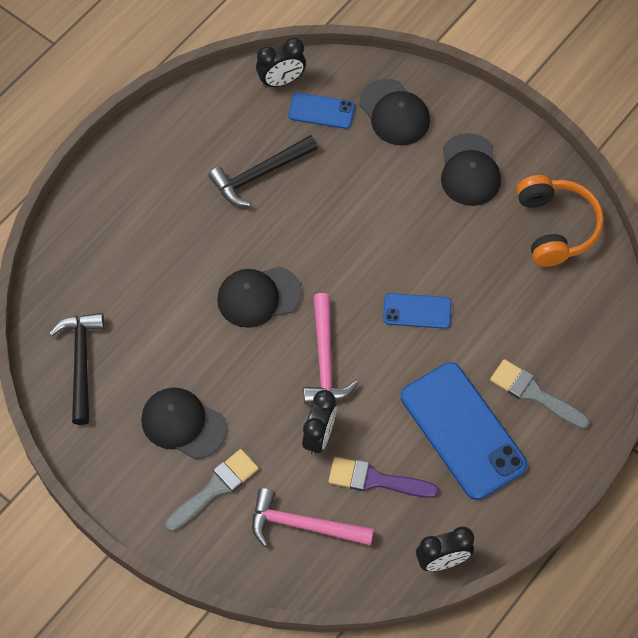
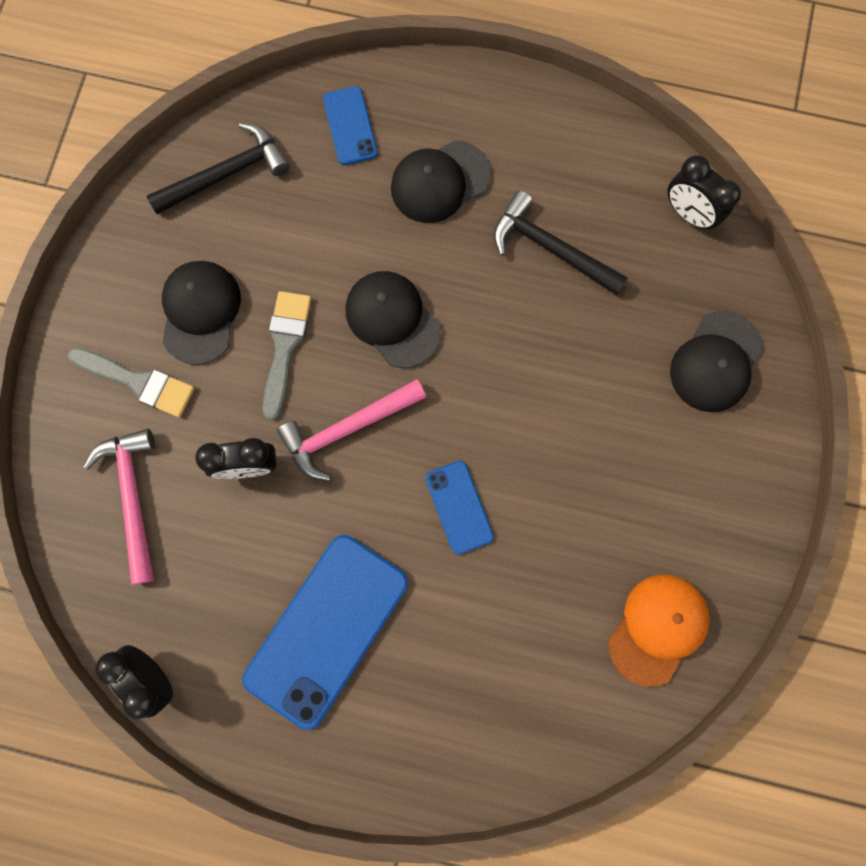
camera: 65 degrees right, 15 degrees up
blue phone [289,93,355,129] -> blue phone moved to [323,86,378,165]
purple brush [328,457,439,498] -> none
black cap [441,133,501,206] -> black cap moved to [391,140,491,223]
grey brush [490,359,590,429] -> grey brush moved to [263,291,311,420]
orange headphones [516,175,604,267] -> orange cap [608,575,710,687]

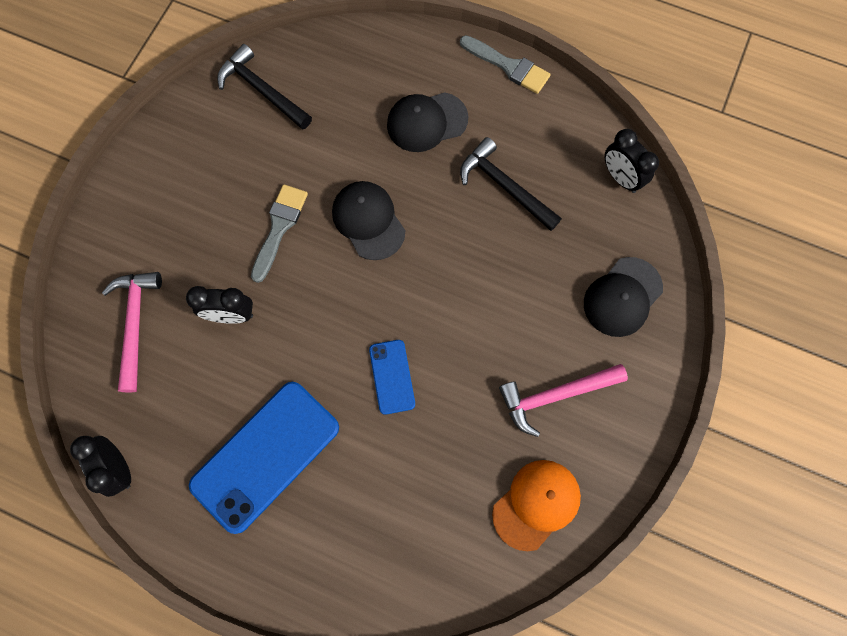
camera: 10 degrees right, 5 degrees down
grey brush [68,348,194,417] -> grey brush moved to [460,35,551,94]
black hammer [147,123,289,215] -> black hammer turned 120 degrees counterclockwise [217,44,312,130]
black cap [162,261,241,365] -> none
pink hammer [277,379,426,481] -> pink hammer moved to [499,364,628,437]
blue phone [323,86,378,165] -> none

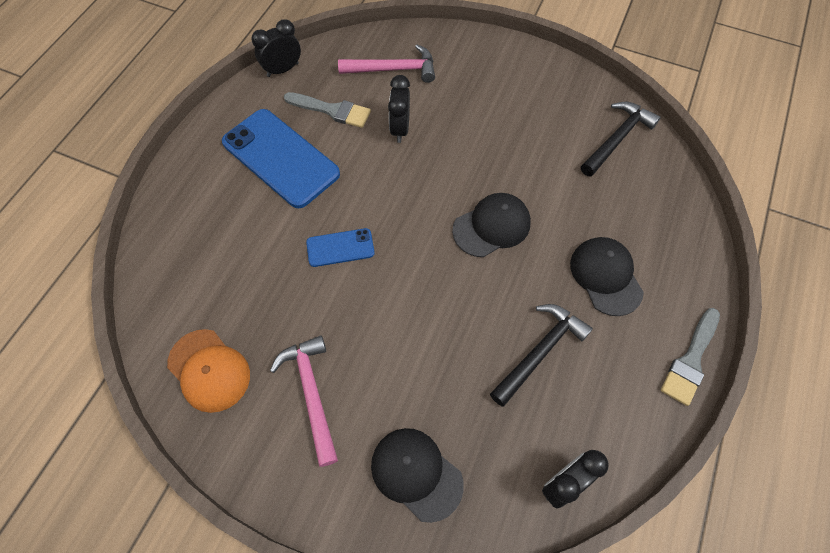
camera: 90 degrees right, 10 degrees down
grey brush [251,184,308,283] -> grey brush moved to [284,92,371,128]

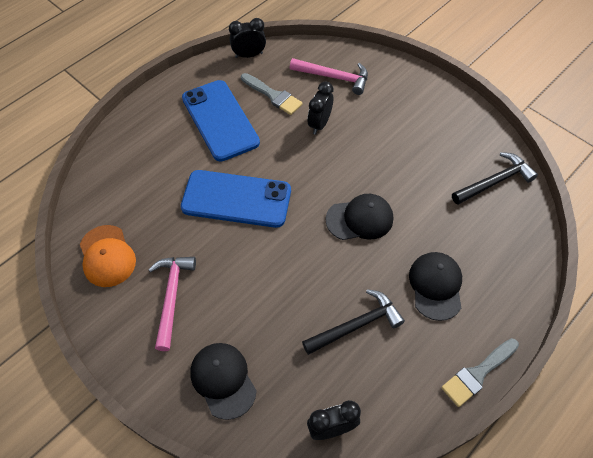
camera: 20 degrees right, 5 degrees down
blue phone [306,228,375,267] -> blue phone [181,170,291,228], size x1.99

